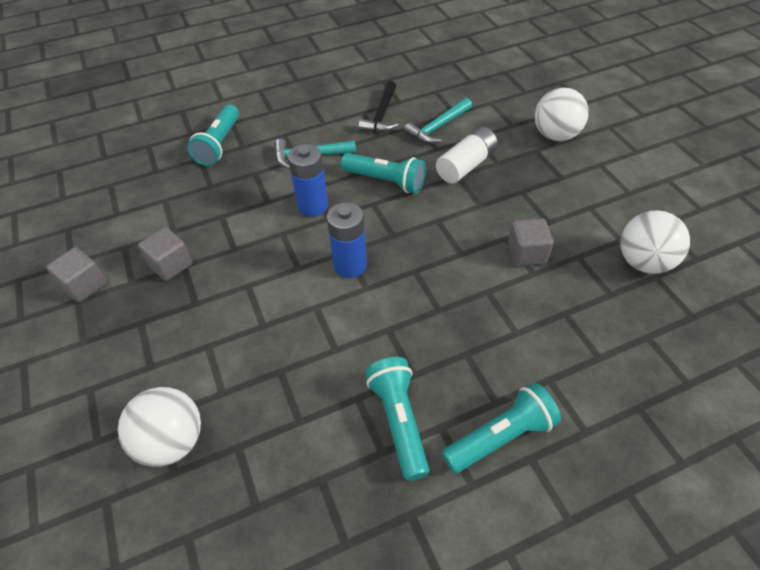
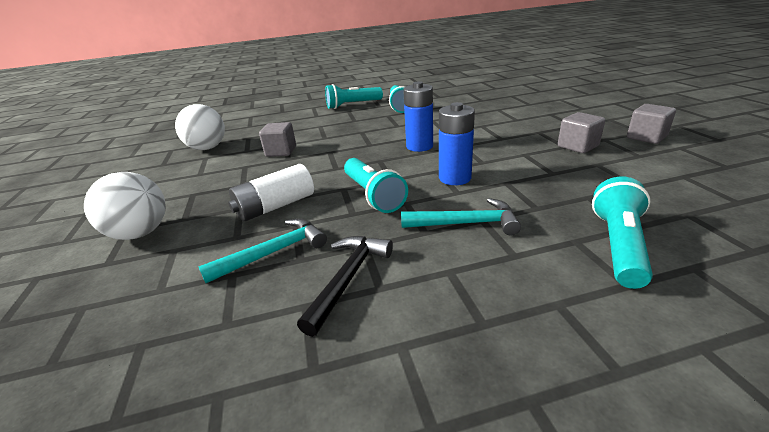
camera: 170 degrees left, 20 degrees down
white ball [118,387,201,467] -> none
turquoise flashlight [341,153,426,194] -> turquoise flashlight turned 150 degrees counterclockwise [344,158,408,213]

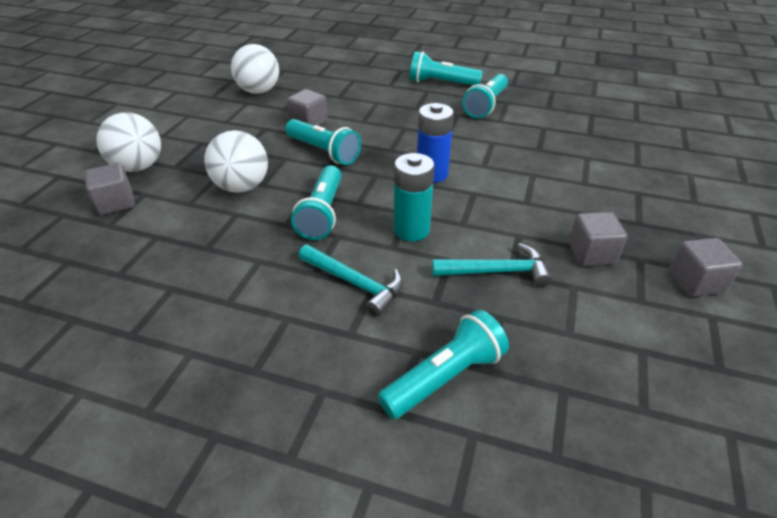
camera: 30 degrees right, 10 degrees up
turquoise hammer [199,218,327,283] -> turquoise hammer moved to [432,243,552,287]
white battery [228,164,314,222] -> white ball [204,130,268,193]
black hammer [297,236,393,337] -> none
blue battery [439,102,475,185] -> turquoise battery [394,153,434,241]
none -> grey cube [85,163,135,215]
none -> turquoise flashlight [285,119,361,165]

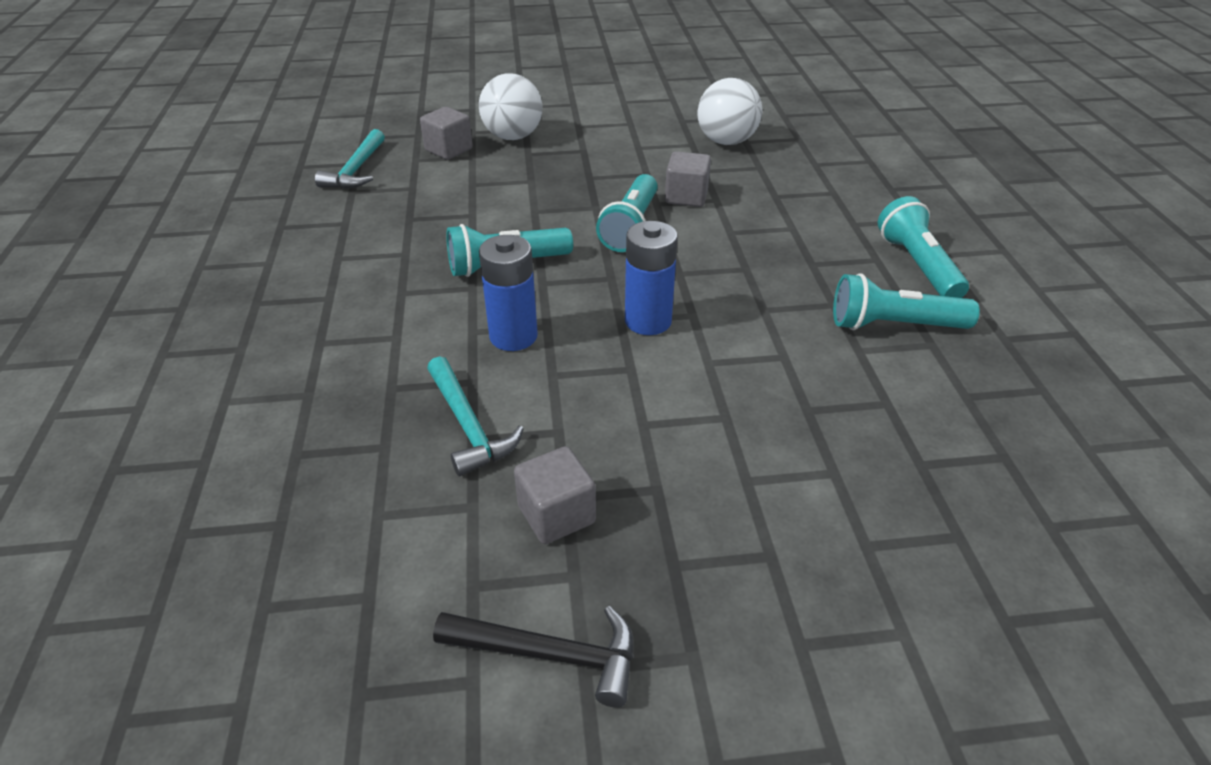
camera: 65 degrees right, 0 degrees up
white ball [204,130,268,193] -> none
turquoise hammer [299,245,403,316] -> turquoise hammer moved to [315,129,385,189]
turquoise flashlight [378,310,509,419] -> none
turquoise battery [394,153,434,241] -> blue battery [479,235,538,351]
grey cube [669,238,742,297] -> black hammer [433,606,634,707]

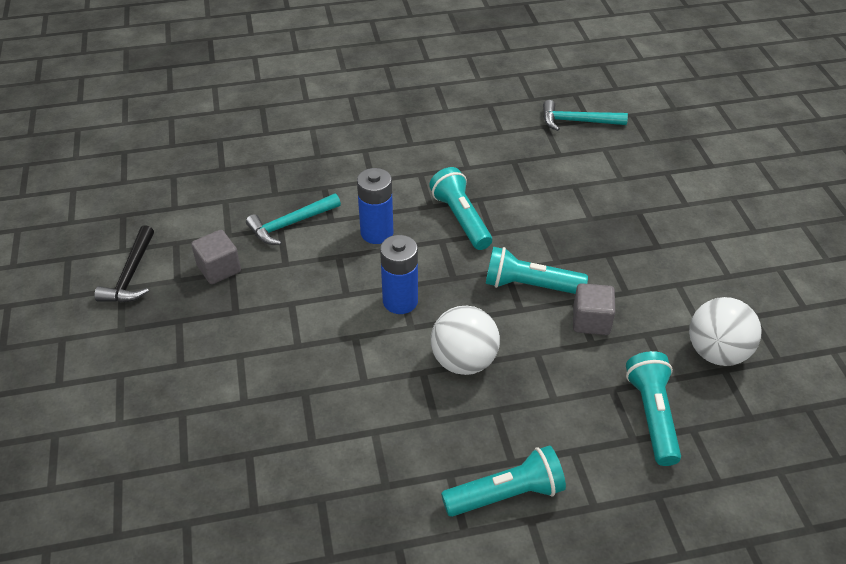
camera: 85 degrees right, 5 degrees up
grey cube [420,107,473,160] -> none
white ball [479,73,542,140] -> white ball moved to [431,306,500,375]
turquoise flashlight [833,273,980,330] -> turquoise flashlight moved to [626,351,681,466]

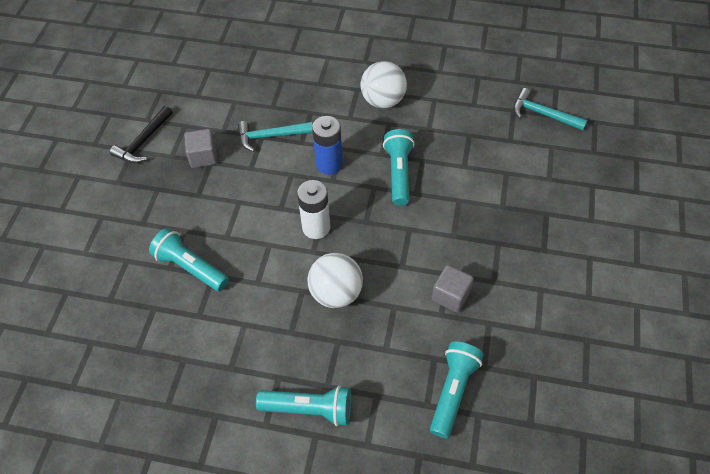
camera: 25 degrees right, 10 degrees up
blue battery [380,235,418,314] -> white battery [297,180,330,239]
turquoise flashlight [486,247,588,294] -> turquoise flashlight moved to [149,228,229,291]
white ball [689,297,762,366] -> white ball moved to [360,61,407,108]

